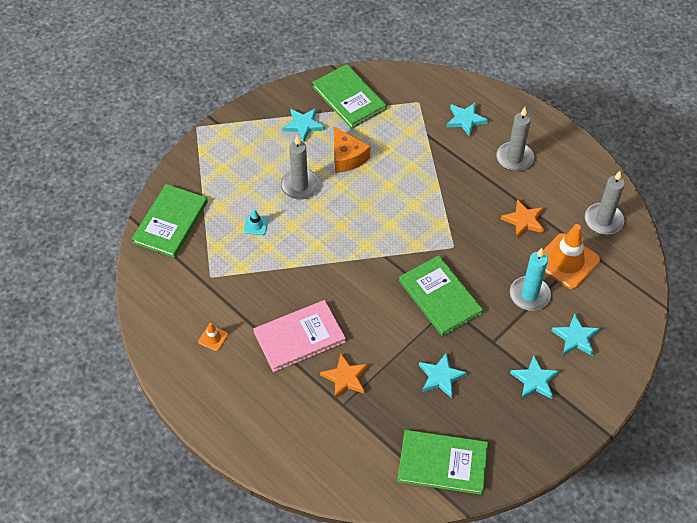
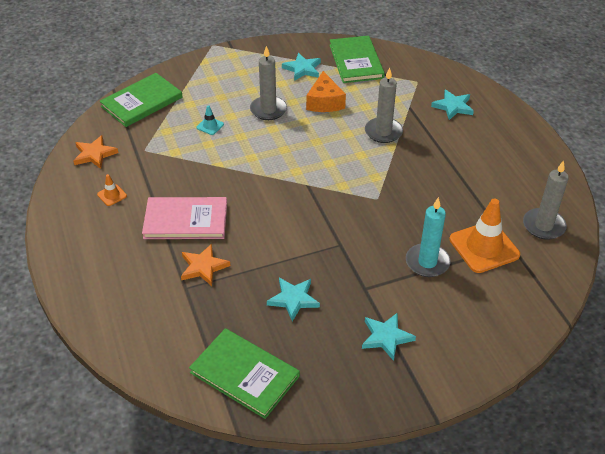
camera: 25 degrees right, 10 degrees down
green book [399,255,483,337] -> none
grey candle [496,107,534,171] -> grey candle moved to [365,67,403,143]
orange star [501,199,544,238] -> orange star moved to [74,135,118,169]
turquoise star [551,313,600,356] -> none

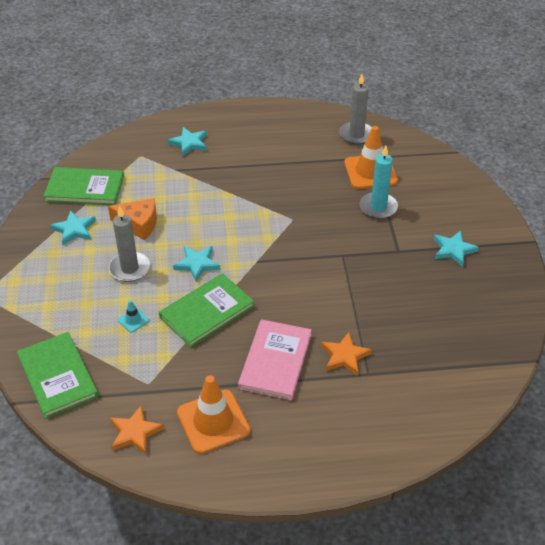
camera: 75 degrees left, 0 degrees up
orange traffic cone [97,174,127,206] -> orange traffic cone [177,375,250,454], size x2.24
green book [189,328,300,419] -> green book moved to [159,273,254,347]
turquoise star [267,278,320,321] -> turquoise star moved to [173,246,220,282]
grey candle [365,67,403,143] -> none

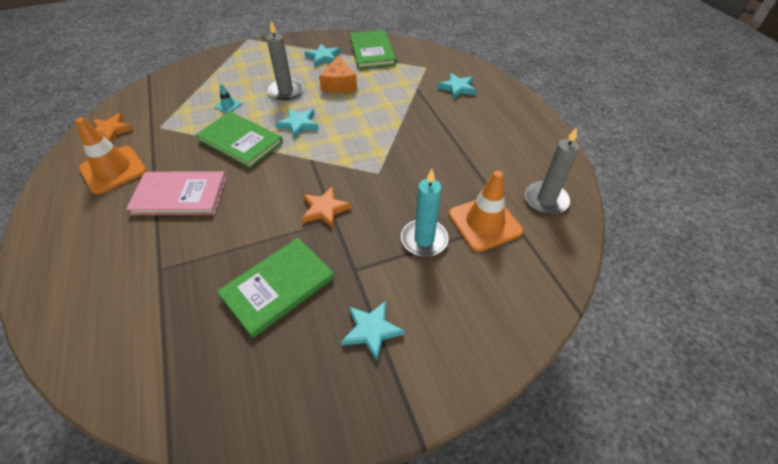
camera: 75 degrees right, 5 degrees up
green book [17,332,99,419] -> green book moved to [217,238,334,338]
orange star [321,332,372,376] -> orange star moved to [301,186,352,228]

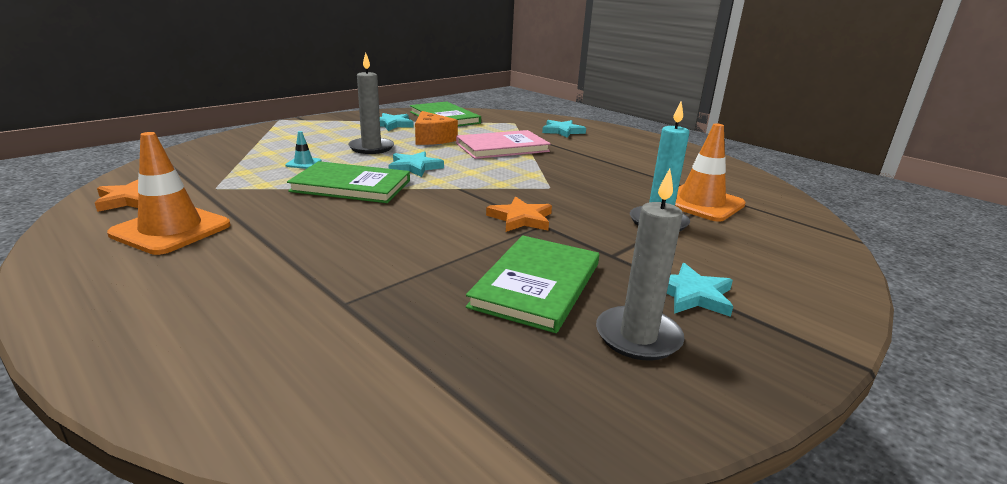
camera: 25 degrees left, 25 degrees down
pink book [126,171,227,215] -> pink book moved to [456,130,551,159]
grey candle [525,127,580,215] -> grey candle moved to [596,169,684,360]

